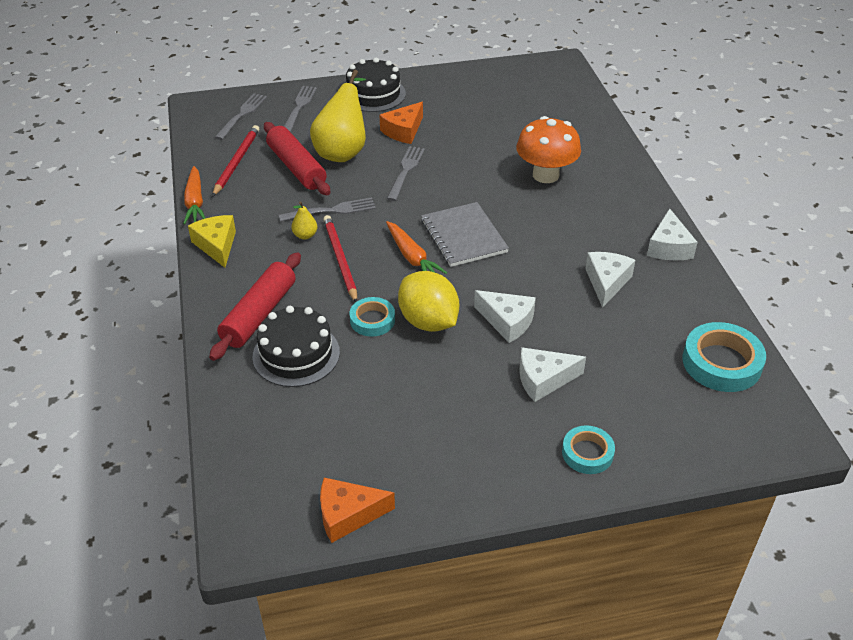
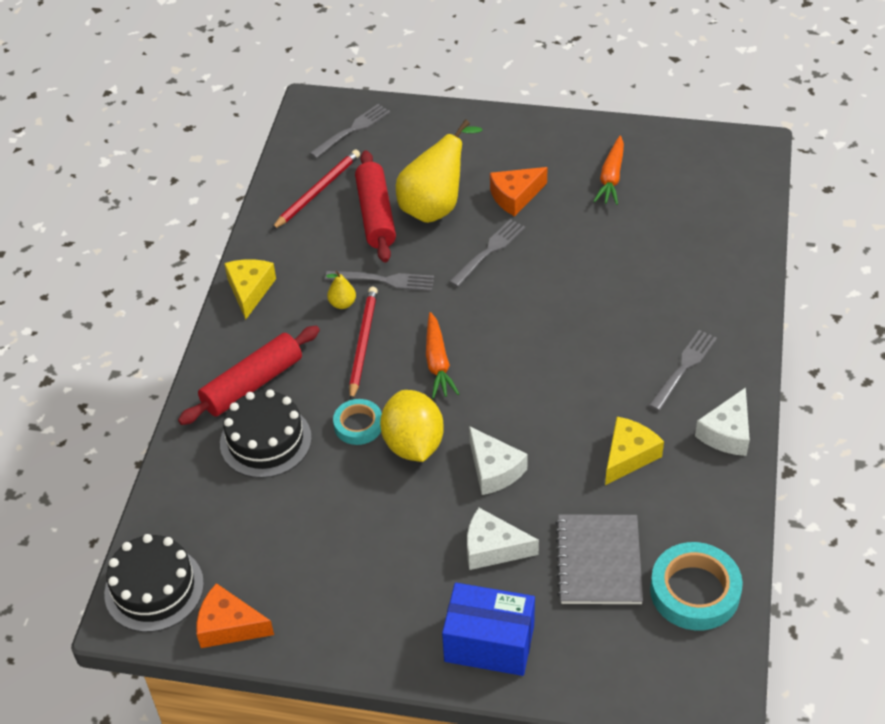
camera: 25 degrees right, 5 degrees up
orange carrot [183,166,205,224] -> orange carrot moved to [594,136,624,205]
grey fork [284,86,317,132] -> grey fork moved to [649,330,717,411]
black cake [346,58,406,112] -> black cake moved to [104,534,204,632]
grey notebook [421,202,509,267] -> grey notebook moved to [556,515,643,604]
orange mushroom [516,116,581,183] -> none
turquoise tape [562,426,615,474] -> blue box [442,583,535,676]
white cheese [585,252,635,308] -> yellow cheese [605,417,664,485]

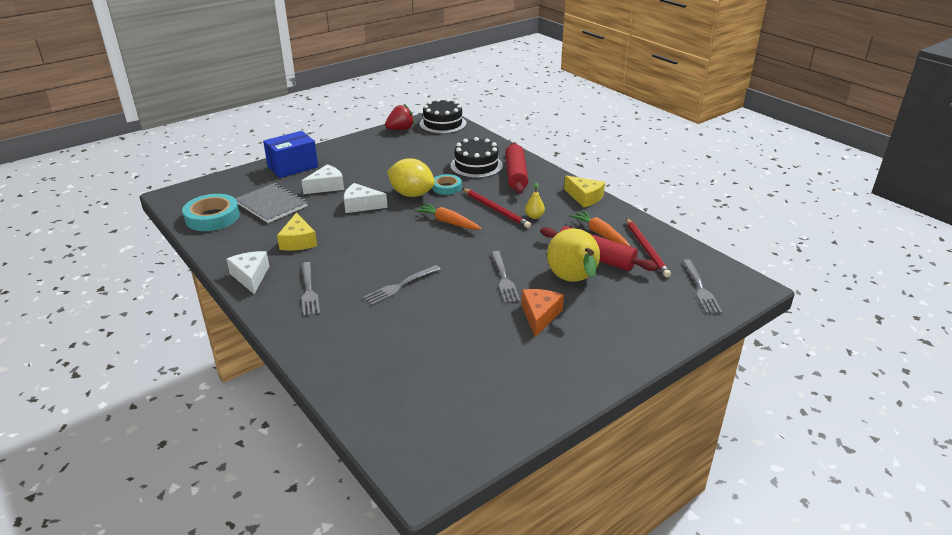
camera: 130 degrees right, 15 degrees down
orange cheese [196,583,274,648] -> red strawberry [385,104,415,130]
grey fork [325,271,434,291] -> grey fork moved to [363,265,441,305]
orange carrot [594,136,624,205] -> orange carrot moved to [570,210,631,247]

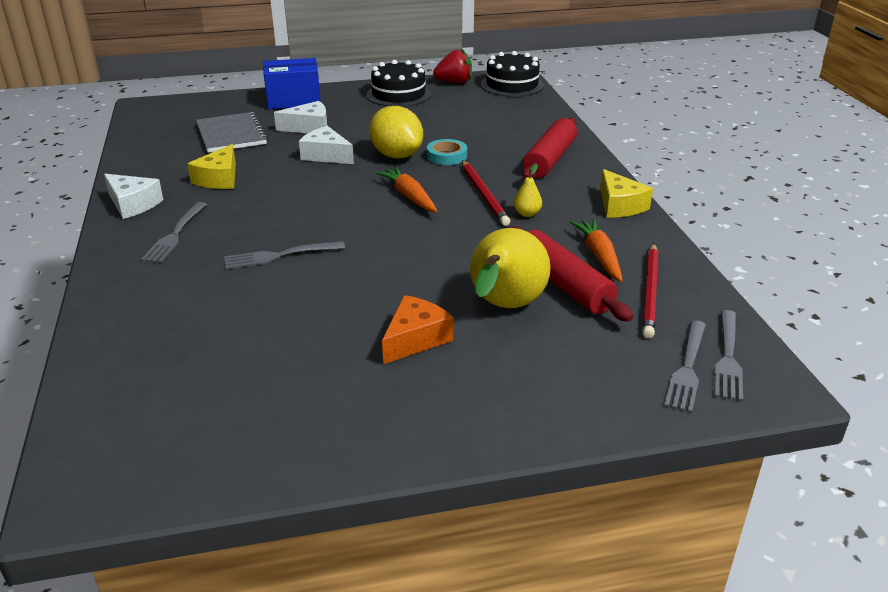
camera: 25 degrees right, 0 degrees up
turquoise tape [182,194,240,231] -> none
white cheese [226,251,269,294] -> white cheese turned 120 degrees clockwise [104,174,163,219]
black cake [450,137,503,178] -> black cake moved to [366,60,431,107]
grey fork [491,251,520,303] -> grey fork moved to [715,310,743,401]

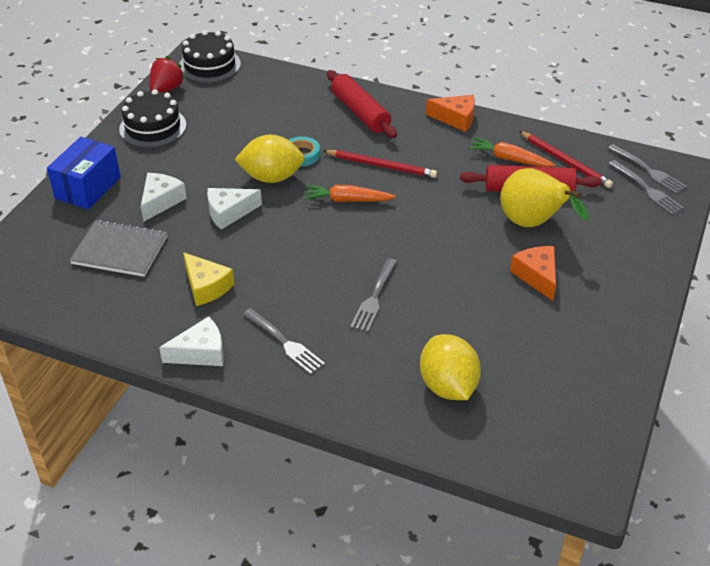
camera: 55 degrees left, 10 degrees up
yellow pear [514,164,542,217] -> none
yellow cheese [600,169,653,218] -> orange cheese [426,95,475,132]
none -> yellow lemon [420,334,481,400]

